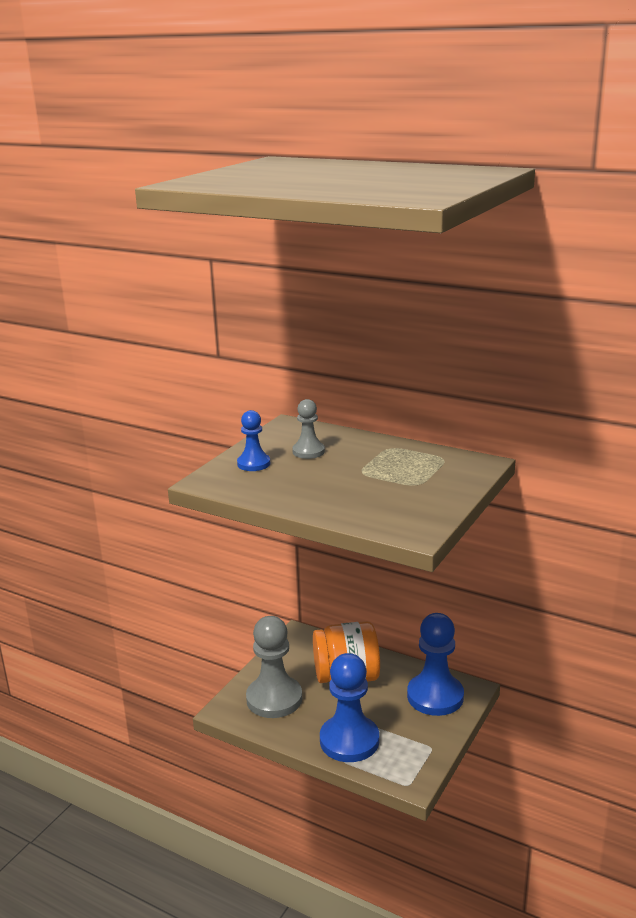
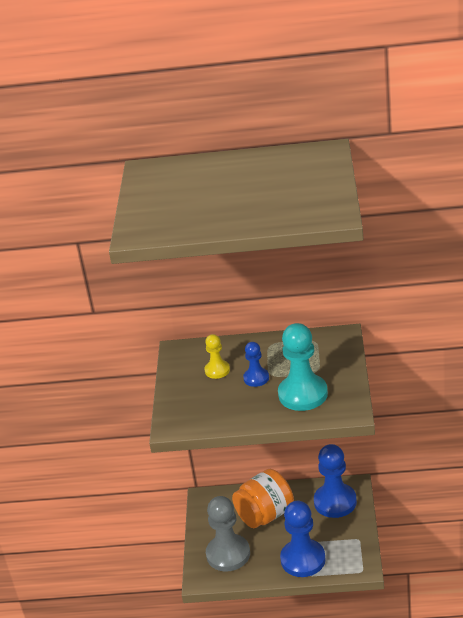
camera: 25 degrees left, 10 degrees up
blue pawn [237,410,270,471] -> blue pawn moved to [243,342,269,387]
grey pawn [292,399,325,459] -> yellow pawn [205,334,230,379]
none -> turquoise pawn [278,323,328,411]

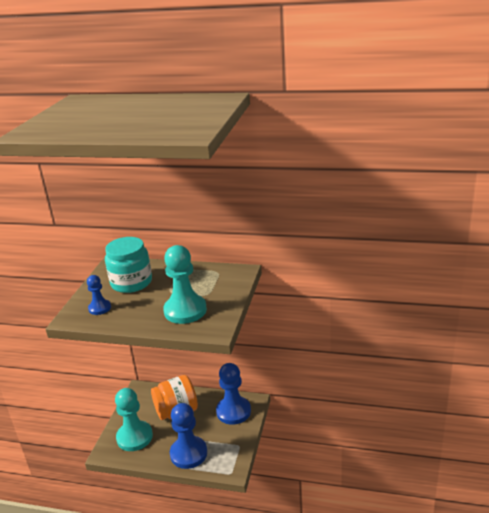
camera: 10 degrees right, 5 degrees down
yellow pawn [205,334,230,379] -> turquoise jar [105,237,152,293]
grey pawn [206,496,250,572] -> turquoise pawn [115,388,153,451]
blue pawn [243,342,269,387] -> blue pawn moved to [87,275,111,315]

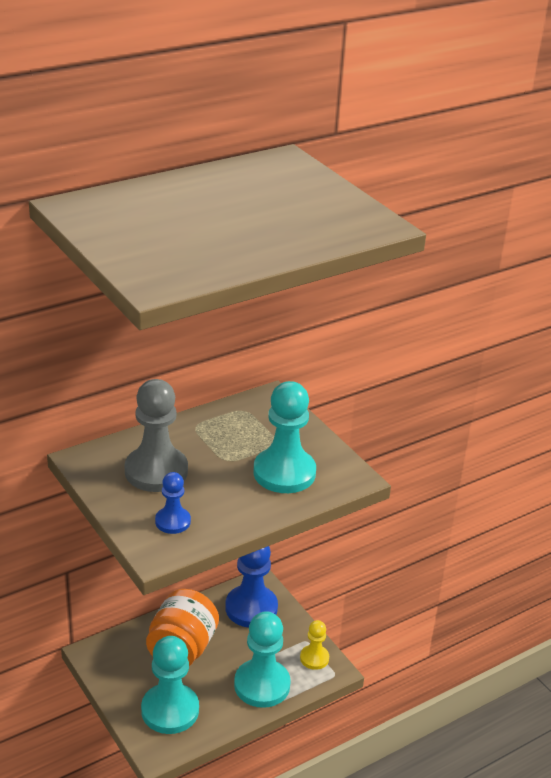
camera: 50 degrees left, 5 degrees up
turquoise jar [105,237,152,293] -> grey pawn [125,379,188,492]
blue pawn [170,403,207,469] -> turquoise pawn [234,611,291,708]
none -> yellow pawn [300,620,329,670]

